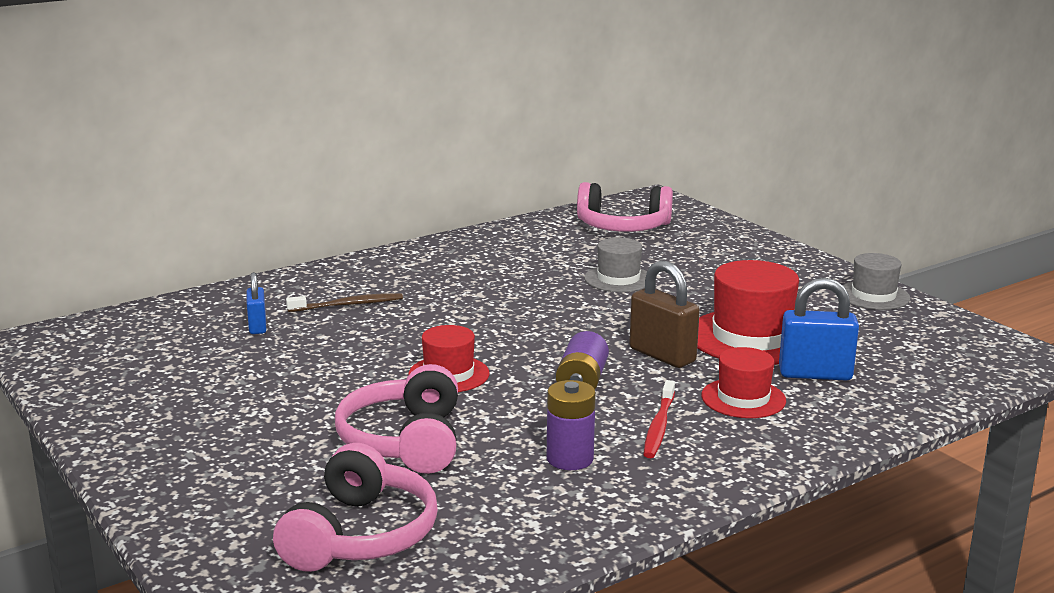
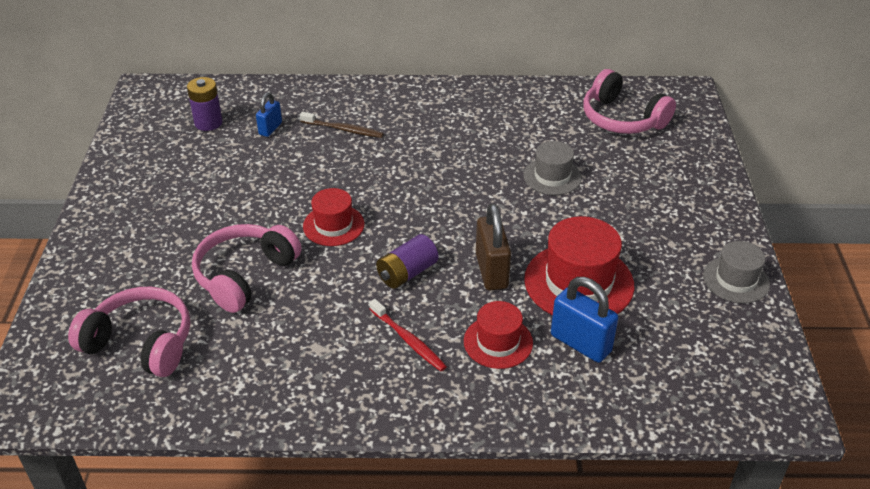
camera: 35 degrees right, 20 degrees up
pink headphones [273,443,438,572] -> pink headphones turned 120 degrees counterclockwise [68,287,190,377]
purple battery [547,380,596,470] -> purple battery moved to [187,77,223,131]
red toothbrush [644,380,675,458] -> red toothbrush turned 90 degrees counterclockwise [369,299,447,371]

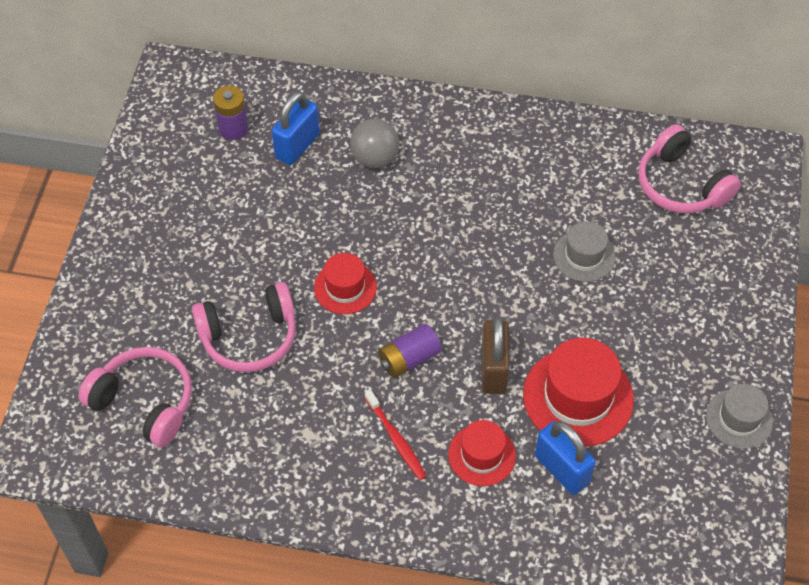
camera: 10 degrees right, 15 degrees up
pink headphones [192,224,302,313] -> pink headphones turned 150 degrees counterclockwise [192,282,296,372]
blue padlock [256,92,282,137] -> blue padlock [272,91,320,165], size x1.68
brown toothbrush [300,112,384,138] -> grey ball [350,119,399,168]

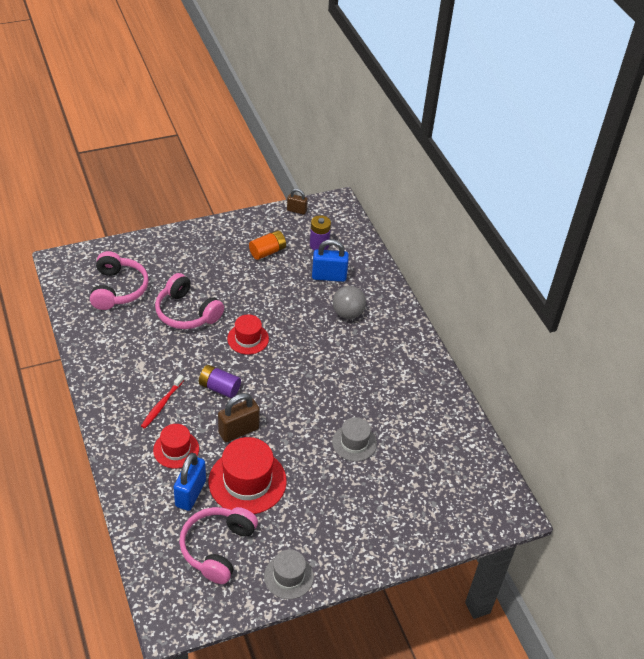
camera: 55 degrees right, 10 degrees down
pink headphones [638,124,741,213] -> pink headphones moved to [179,507,258,584]
none -> orange battery [249,230,286,260]
none -> brown padlock [287,189,308,215]

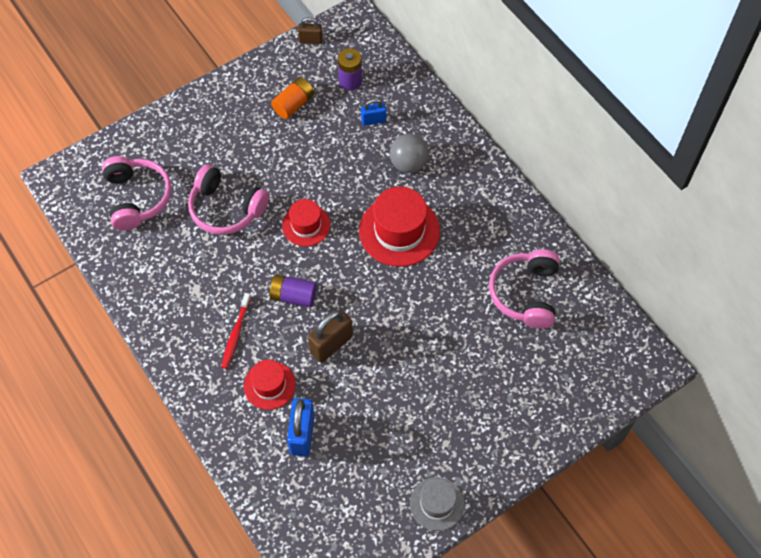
camera: 10 degrees left, 15 degrees up
pink headphones [179,507,258,584] -> pink headphones moved to [489,249,560,329]
red hat [209,437,287,514] -> red hat moved to [359,187,440,267]
blue padlock [312,239,349,282] -> blue padlock [361,99,386,126], size x0.60
grey hat [332,417,377,461] -> none

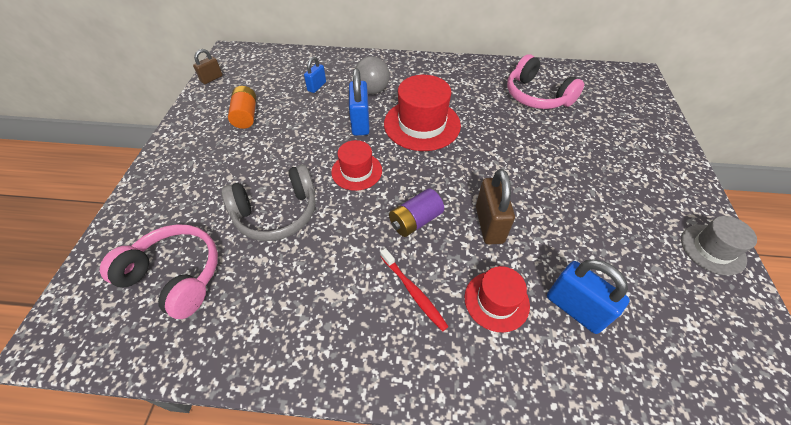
camera: 50 degrees left, 10 degrees down
pink headphones [188,164,269,235] -> grey headphones [222,164,316,241]
purple battery [338,48,362,90] -> none
none -> blue padlock [349,68,370,136]

